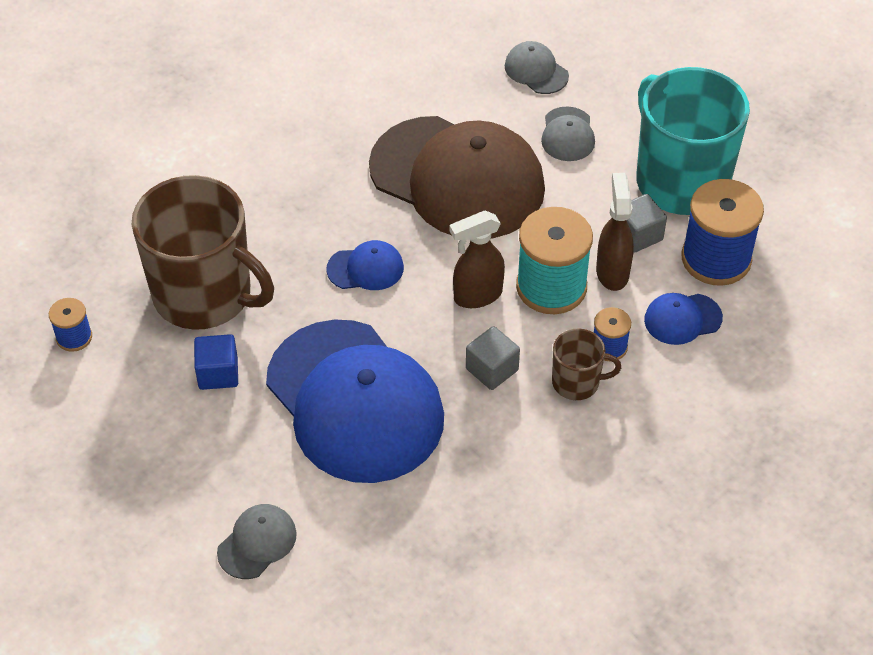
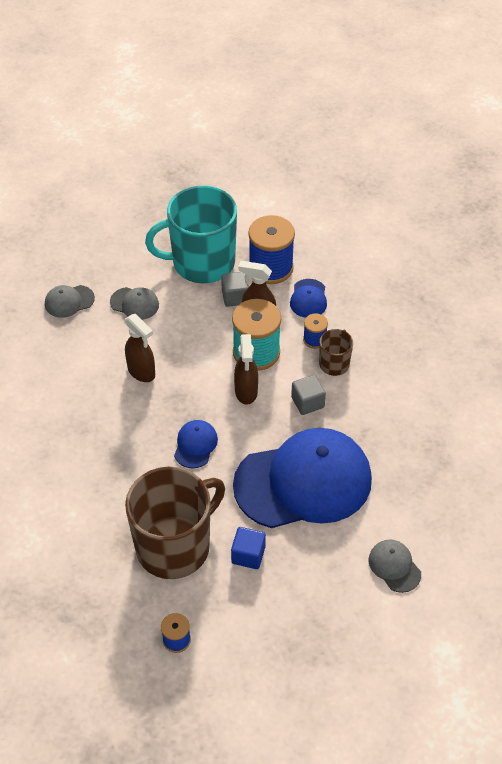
camera: 70 degrees left, 0 degrees up
brown cap [369,116,545,238] -> brown spray bottle [125,314,155,382]

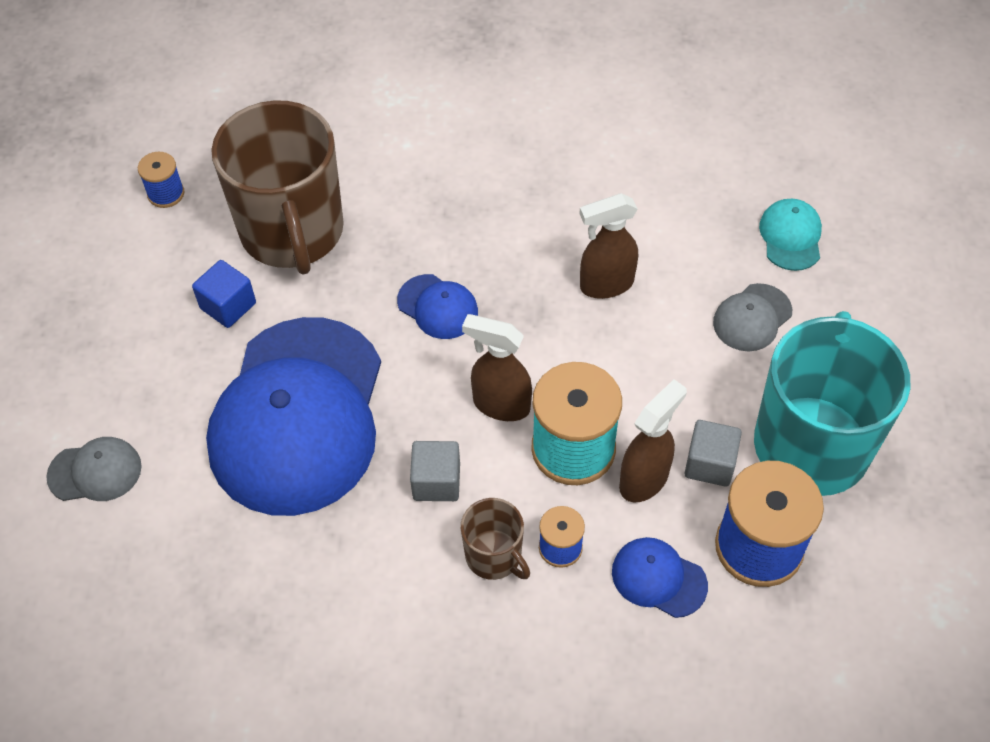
camera: 115 degrees right, 5 degrees up
grey cap [45,285,95,318] -> turquoise cap [759,199,822,271]

